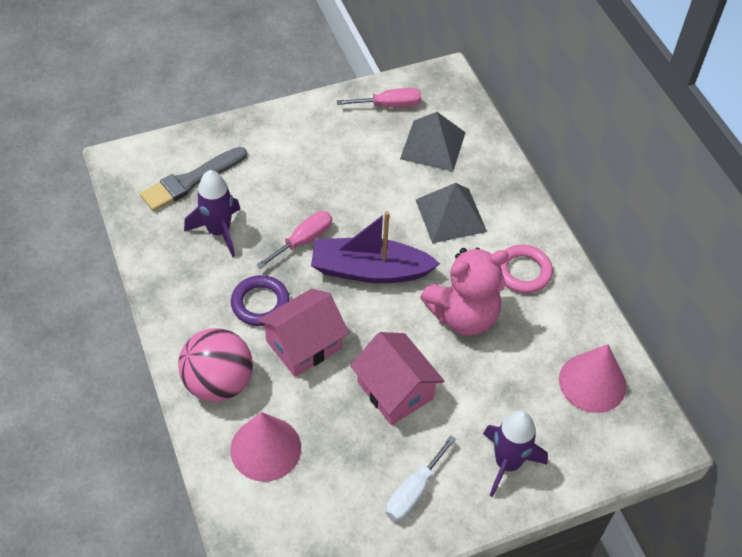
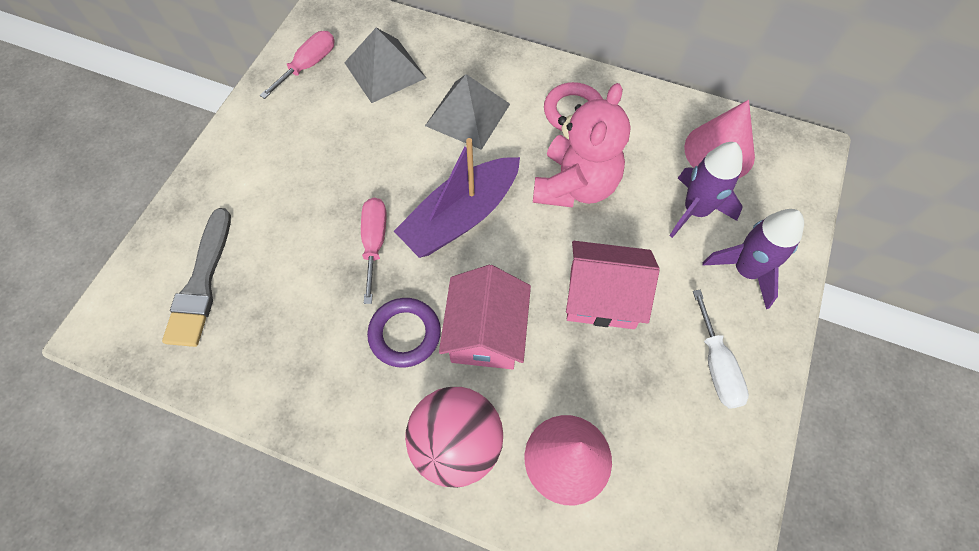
camera: 45 degrees left, 10 degrees up
purple rocket [184,170,240,257] -> purple rocket moved to [670,142,743,238]

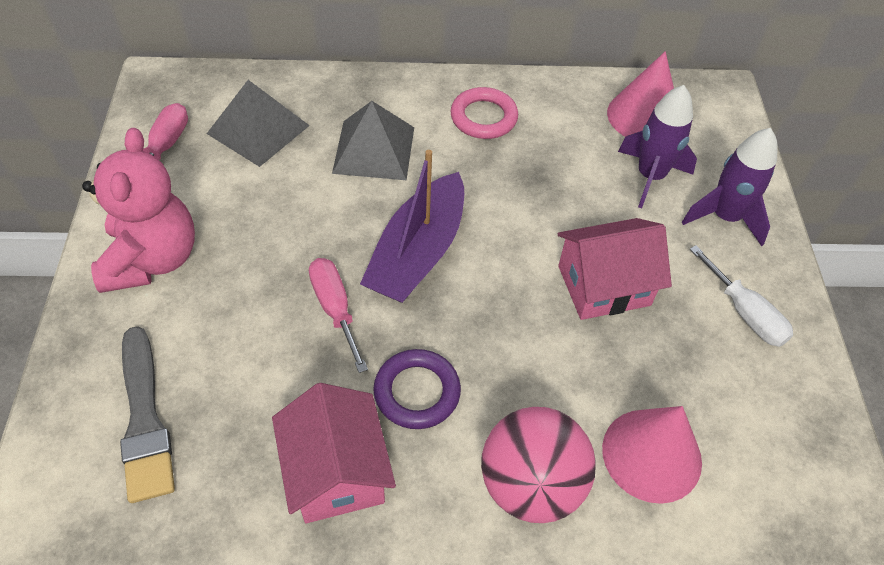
camera: 25 degrees left, 10 degrees down
pink house [439,265,531,369] -> pink house moved to [272,383,396,523]
pink teddy bear [533,83,631,207] -> pink teddy bear moved to [82,128,195,293]

